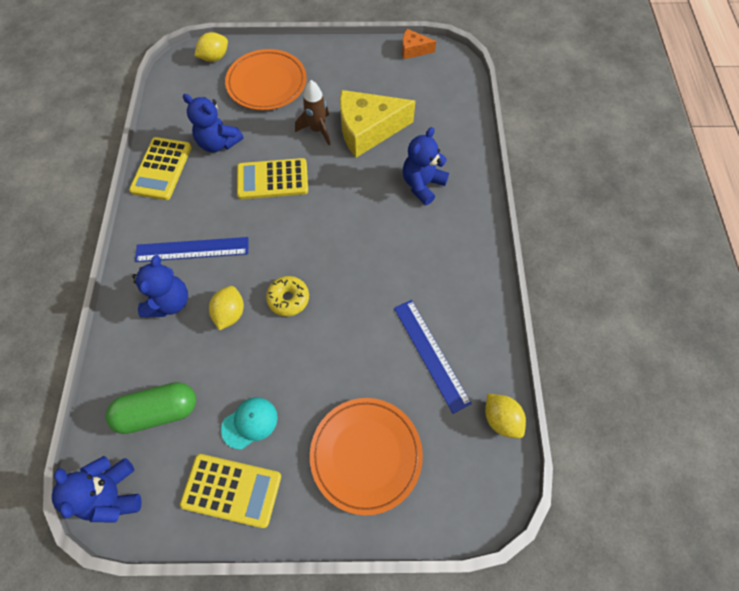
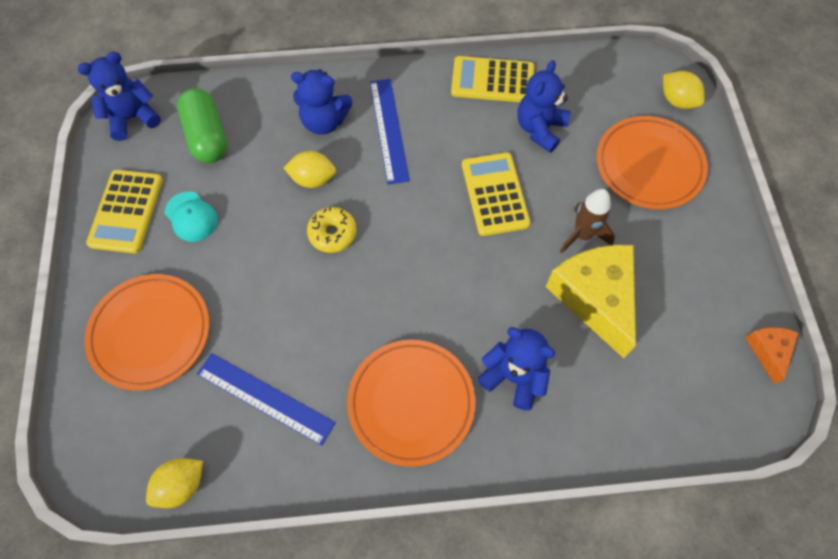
camera: 85 degrees right, 0 degrees up
blue ruler [394,300,472,414] -> blue ruler turned 60 degrees clockwise [197,353,336,446]
none -> orange plate [347,340,476,467]

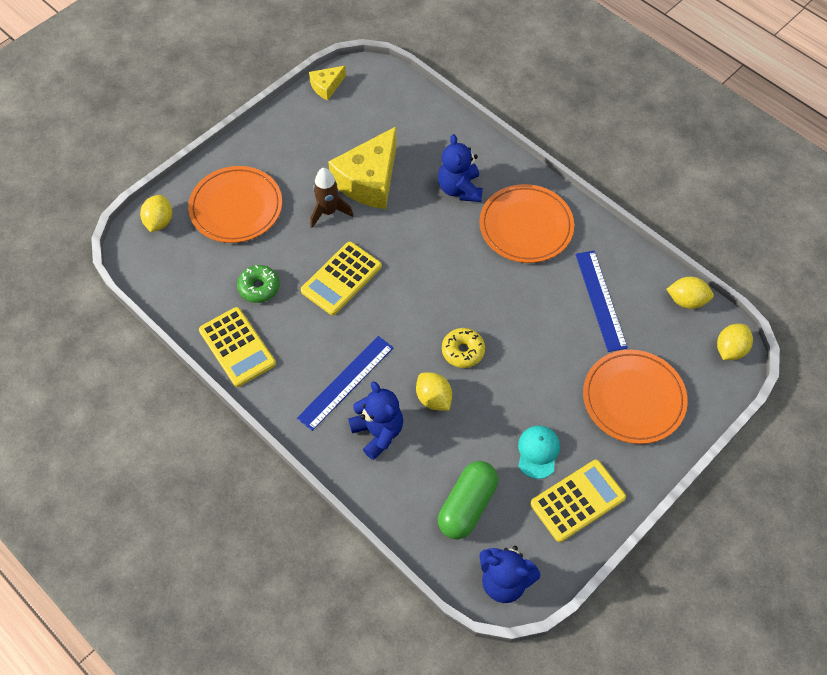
camera: 130 degrees left, 5 degrees down
blue teddy bear [518,60,570,153] -> green donut [237,265,280,303]
orange cheese [745,327,798,384] -> yellow cheese [309,66,346,100]
none -> yellow lemon [717,324,753,360]

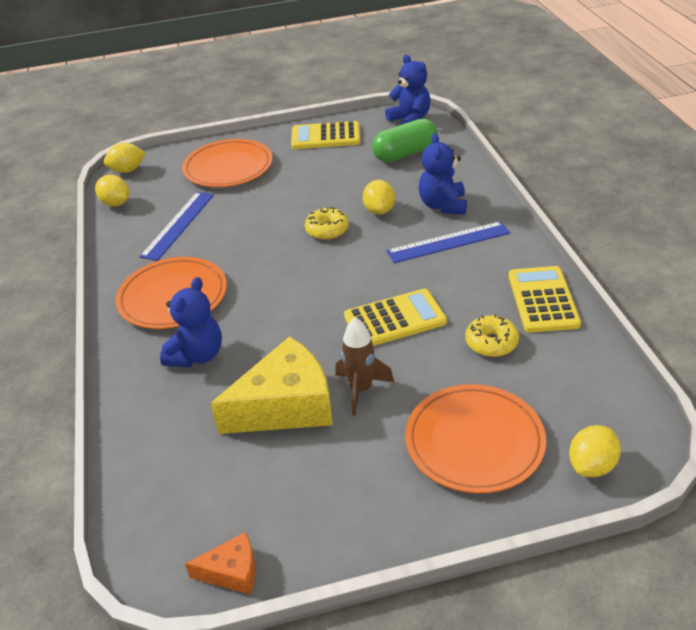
camera: 145 degrees left, 20 degrees down
green donut [237,265,280,303] -> yellow donut [465,314,519,357]
yellow cheese [309,66,346,100] -> orange cheese [185,532,256,595]
turquoise cap [518,426,560,479] -> none

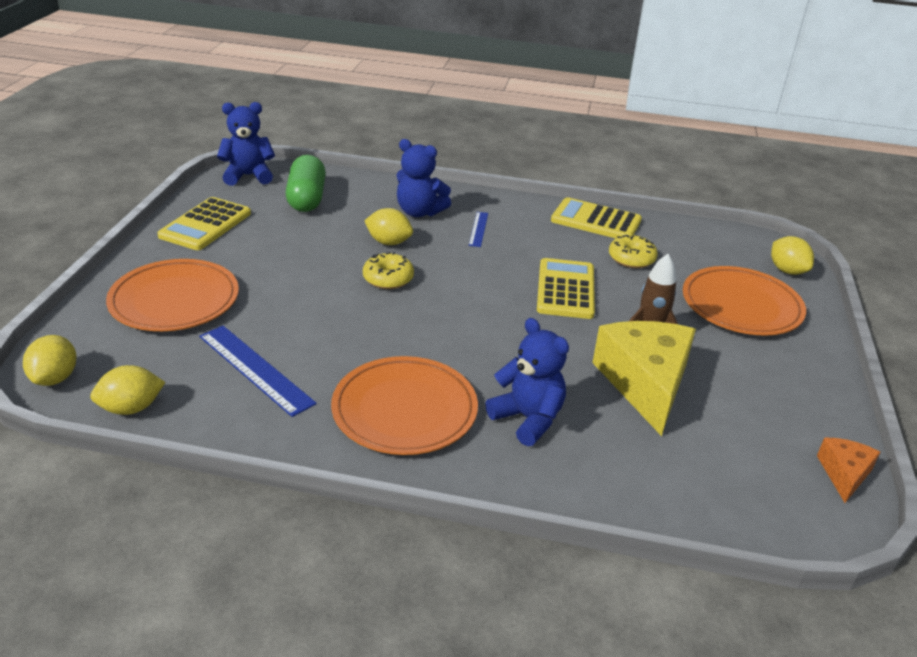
camera: 70 degrees left, 5 degrees down
blue ruler [386,221,510,263] -> blue ruler [469,212,488,247], size x0.54

